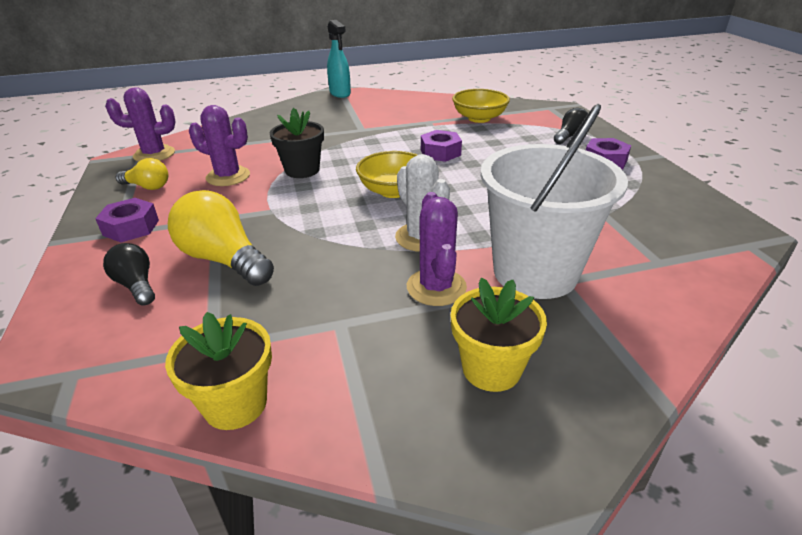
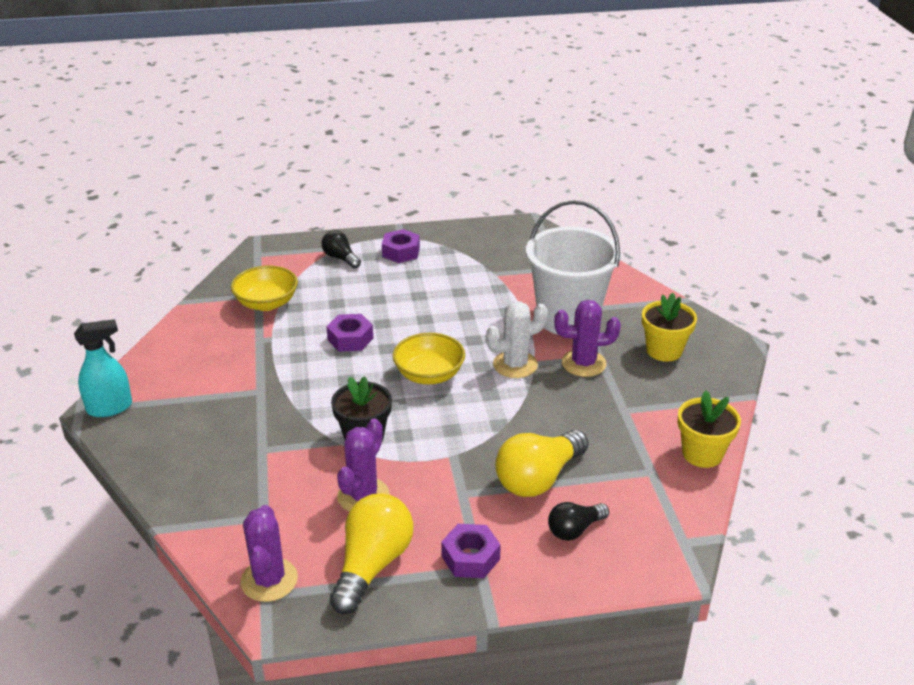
camera: 85 degrees left, 0 degrees up
yellow light bulb [116,158,168,190] -> yellow light bulb [330,493,413,614], size x1.75

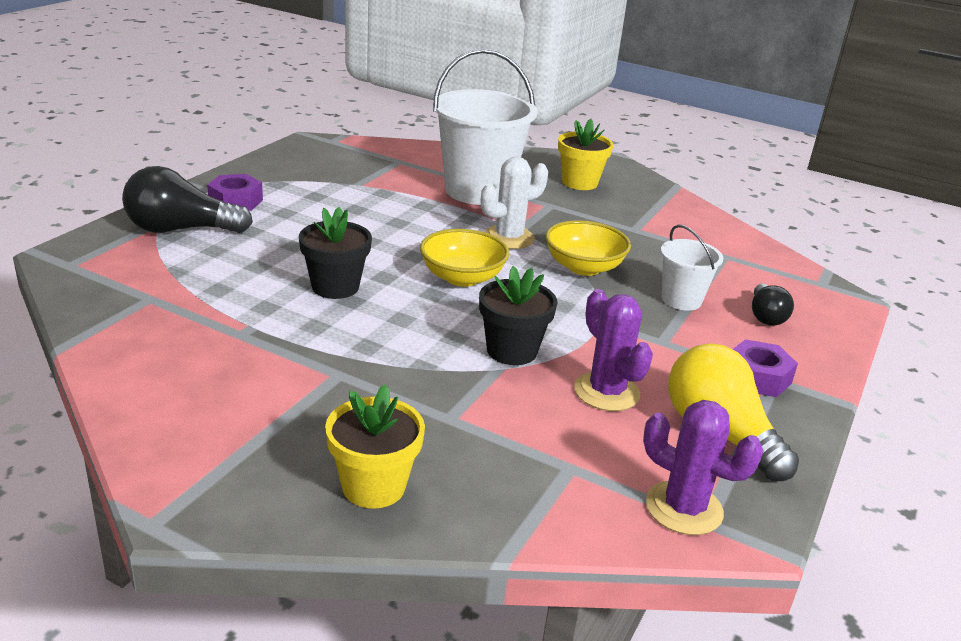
camera: 55 degrees left, 5 degrees down
turquoise spray bottle [74,319,132,417] -> none
yellow bowl [231,265,298,311] -> yellow bowl moved to [545,220,631,276]
black light bulb [321,230,361,269] -> black light bulb [122,166,253,233], size x1.75
purple nut [326,314,373,352] -> black flower pot [299,207,372,299]
white cactus [486,301,548,378] -> white cactus turned 45 degrees clockwise [481,157,548,249]
yellow light bulb [495,430,588,497] -> white bucket [661,224,724,311]
purple cactus [554,300,621,377] -> none
yellow flower pot [678,390,741,468] -> yellow flower pot moved to [325,384,425,509]

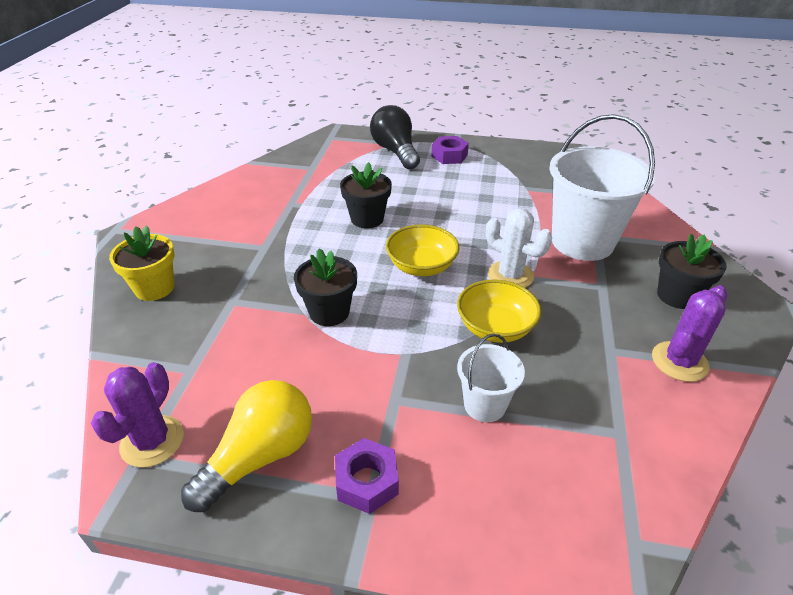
camera: 75 degrees right, 10 degrees up
yellow flower pot [558,119,613,190] -> black flower pot [657,234,726,309]
purple cactus [574,289,653,411] -> purple cactus moved to [652,285,727,382]
black light bulb [752,284,794,325] -> none

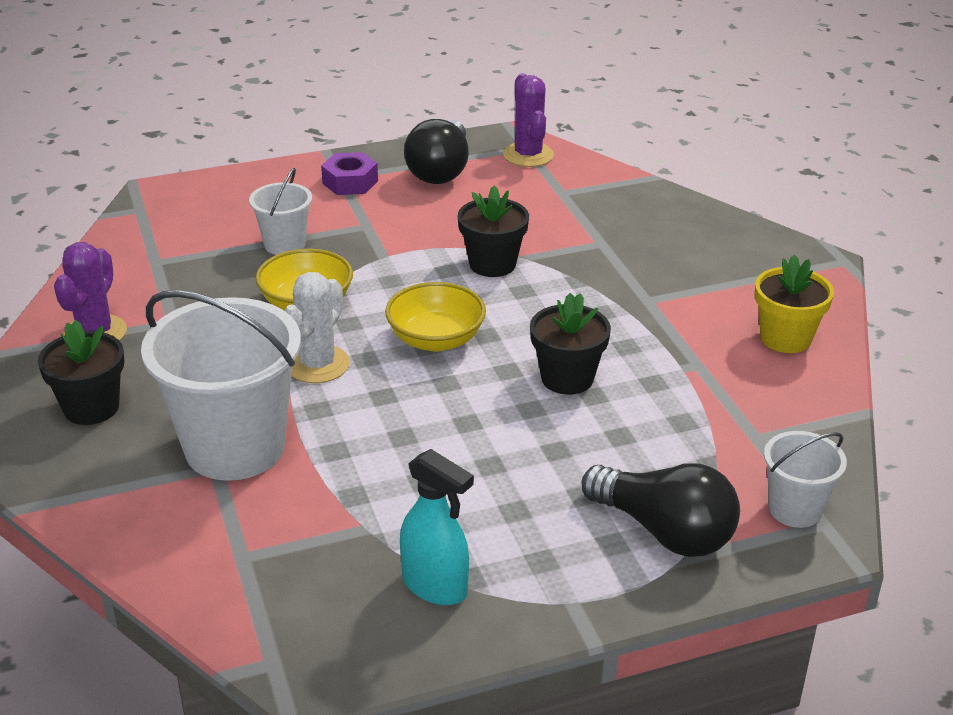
camera: 150 degrees right, 5 degrees down
yellow flower pot [109,225,174,301] -> yellow flower pot moved to [755,255,834,353]
yellow light bulb [181,380,312,512] -> black light bulb [404,119,469,184]
purple nut [431,136,469,164] -> none
white cactus [486,208,552,288] -> white cactus turned 75 degrees counterclockwise [284,272,350,383]
none -> turquoise spray bottle [400,449,474,605]
none -> white bucket [764,431,847,528]

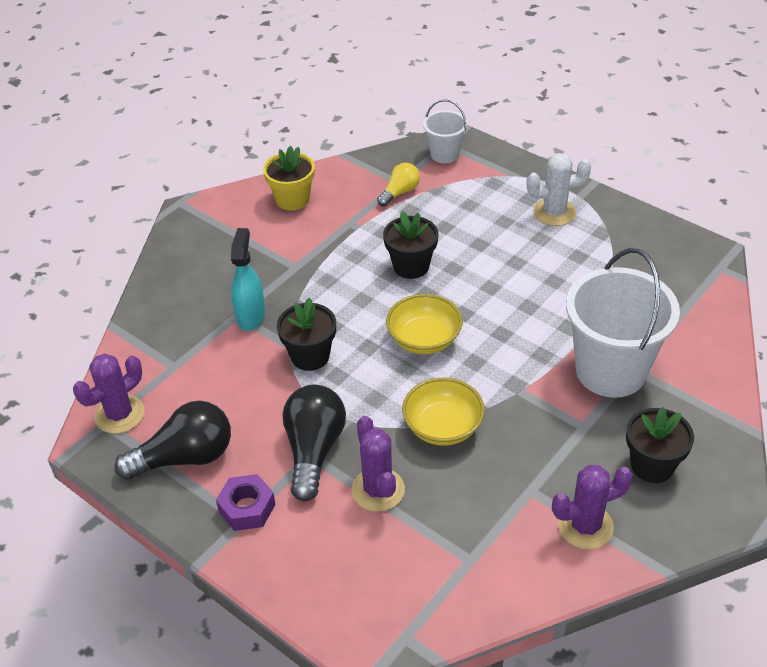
camera: 120 degrees left, 10 degrees up
white bucket [249,168,312,255] -> purple cactus [351,416,405,512]
white cactus [284,272,350,383] -> white cactus moved to [527,153,591,226]
turquoise spray bottle [400,449,474,605] -> turquoise spray bottle moved to [231,228,265,331]
black light bulb [582,463,740,557] -> black light bulb moved to [282,385,346,501]
none -> yellow light bulb [377,163,420,207]

